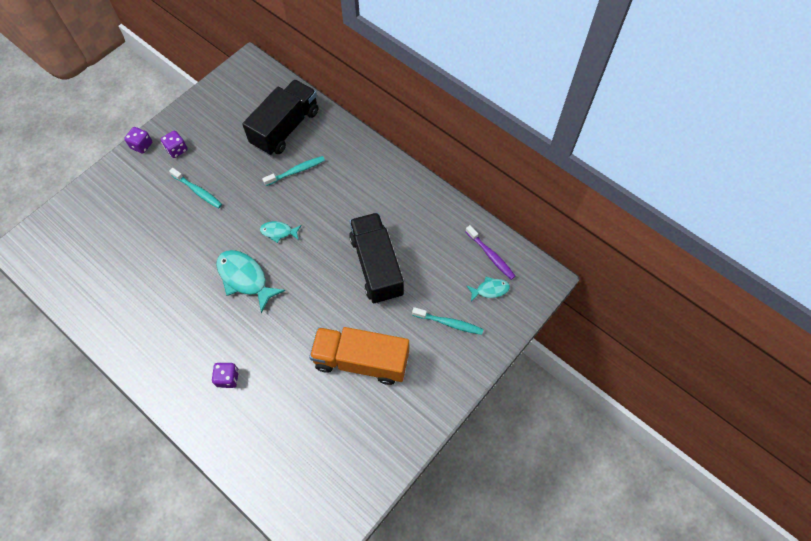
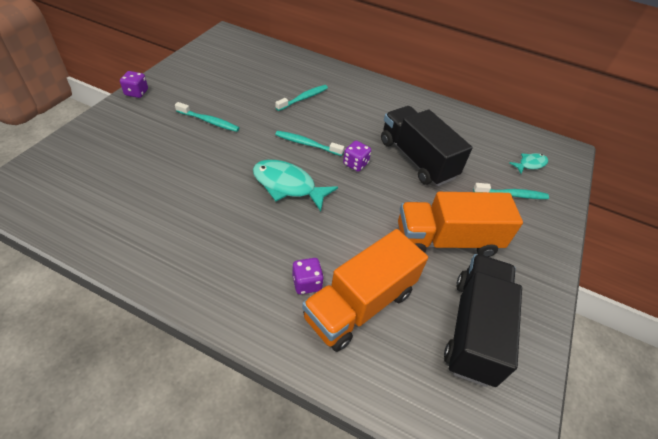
camera: 20 degrees left, 15 degrees down
purple dice [160,131,188,158] -> purple dice moved to [343,141,371,172]
black truck [242,80,318,156] -> black truck moved to [444,254,522,387]
turquoise fish [260,221,302,243] -> turquoise toothbrush [275,131,344,156]
purple toothbrush [465,225,515,280] -> none
none -> orange truck [302,229,428,352]

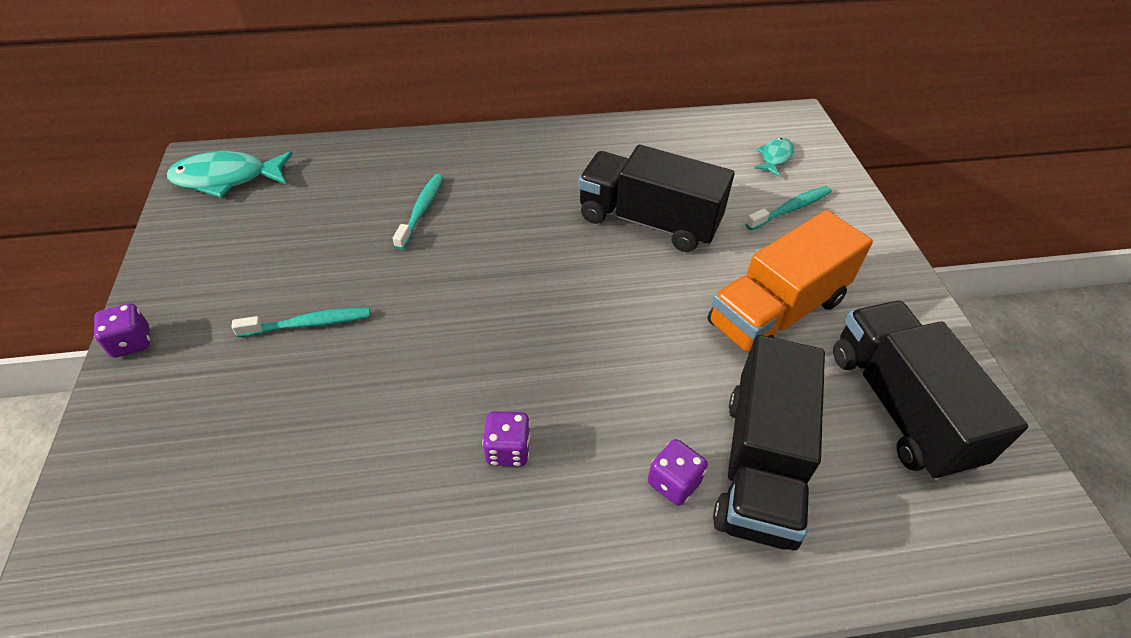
camera: 30 degrees left, 0 degrees up
turquoise fish [253,160,338,211] -> turquoise fish moved to [167,151,293,198]
turquoise toothbrush [275,131,344,156] -> none
orange truck [302,229,428,352] -> black truck [713,335,825,551]
purple dice [343,141,371,172] -> purple dice moved to [482,411,531,466]

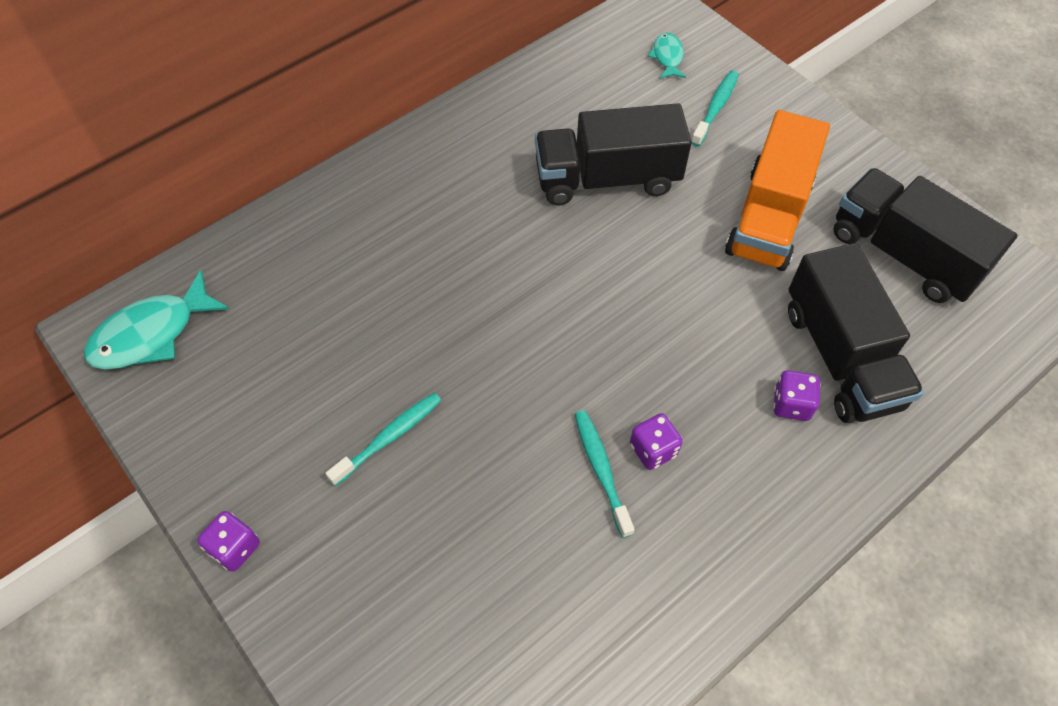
camera: 30 degrees left, 10 degrees up
turquoise toothbrush [393,174,443,250] -> turquoise toothbrush moved to [575,410,635,538]

